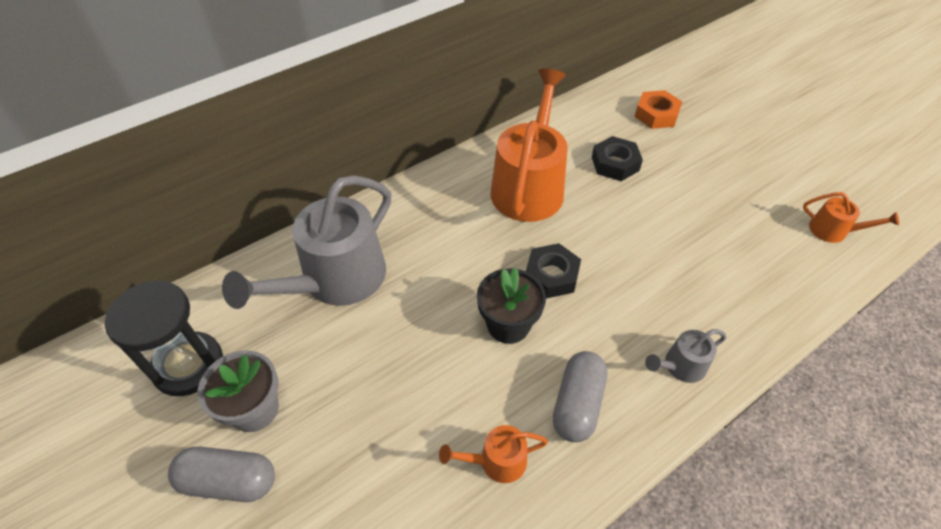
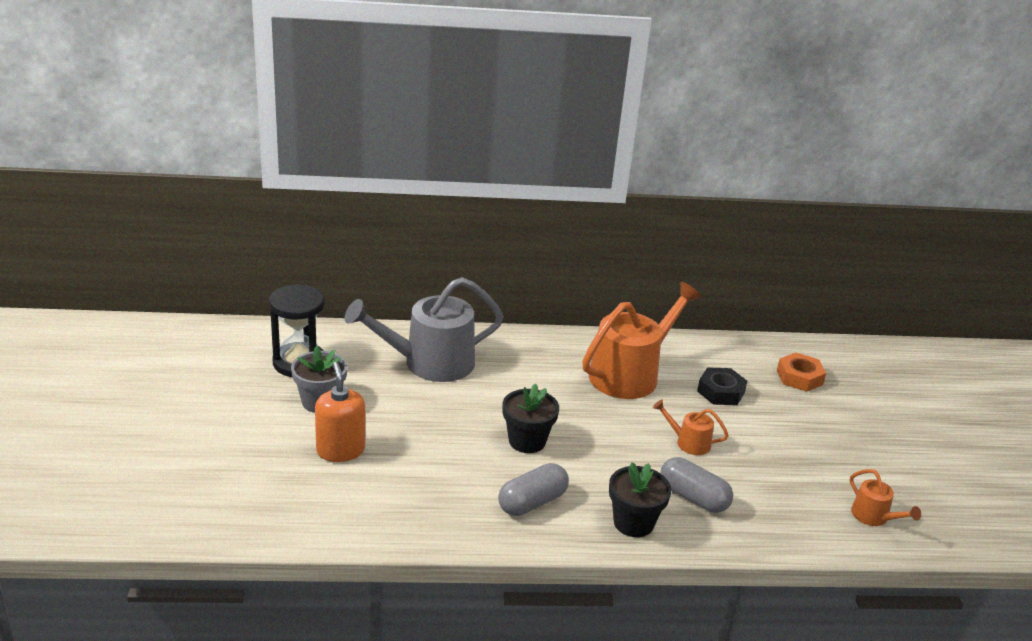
camera: 30 degrees right, 20 degrees down
grey capsule [168,446,275,502] -> grey capsule moved to [660,457,733,513]
orange watering can [439,425,548,483] -> orange watering can moved to [653,400,729,455]
black nut [526,243,581,299] -> none
grey watering can [645,329,726,383] -> black flower pot [609,462,671,537]
none -> orange soap dispenser [315,362,365,462]

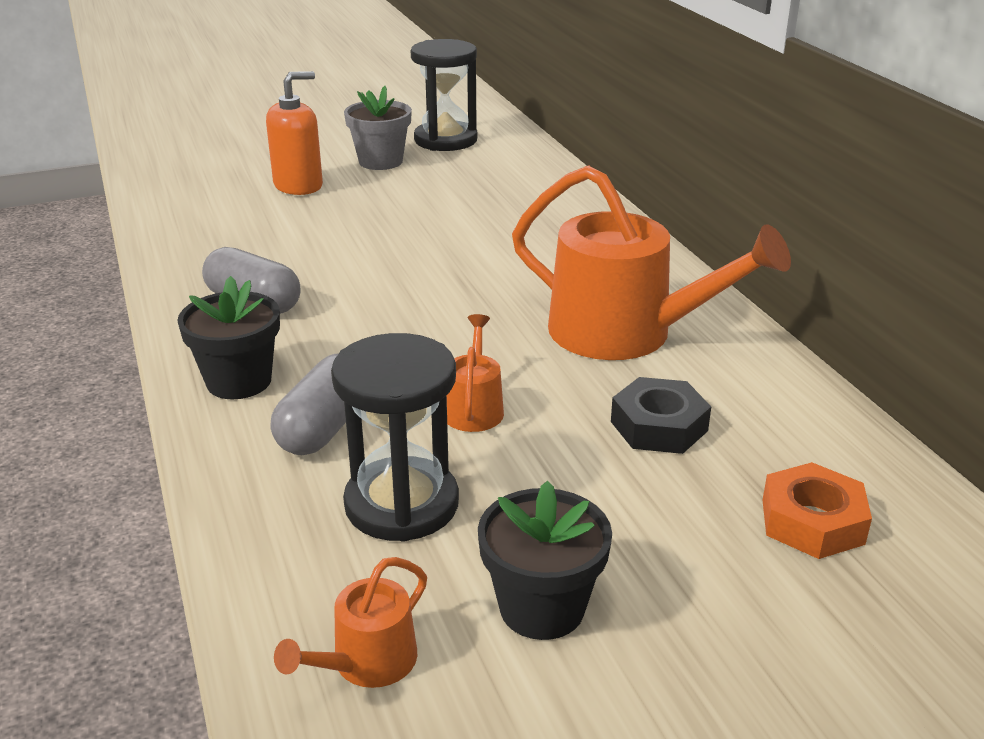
camera: 75 degrees right, 0 degrees up
grey watering can [345,277,504,382] -> none
black flower pot [502,384,559,453] -> black flower pot moved to [478,481,612,640]
none -> black hourglass [331,333,459,542]

